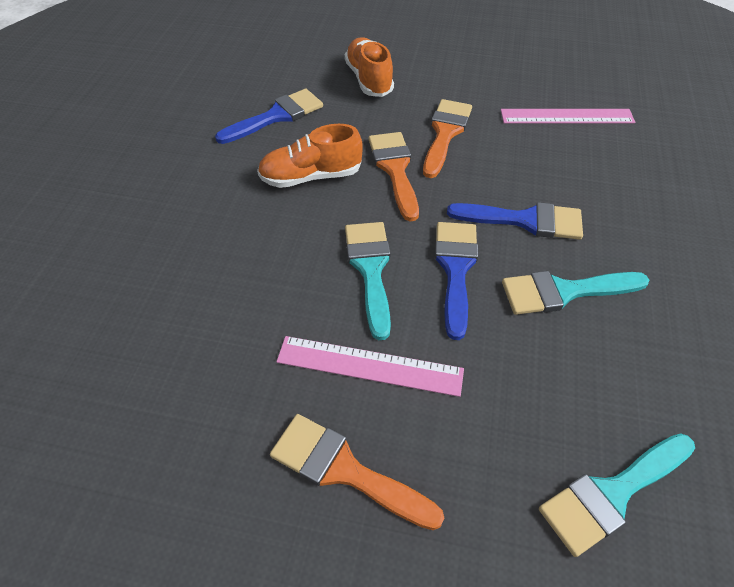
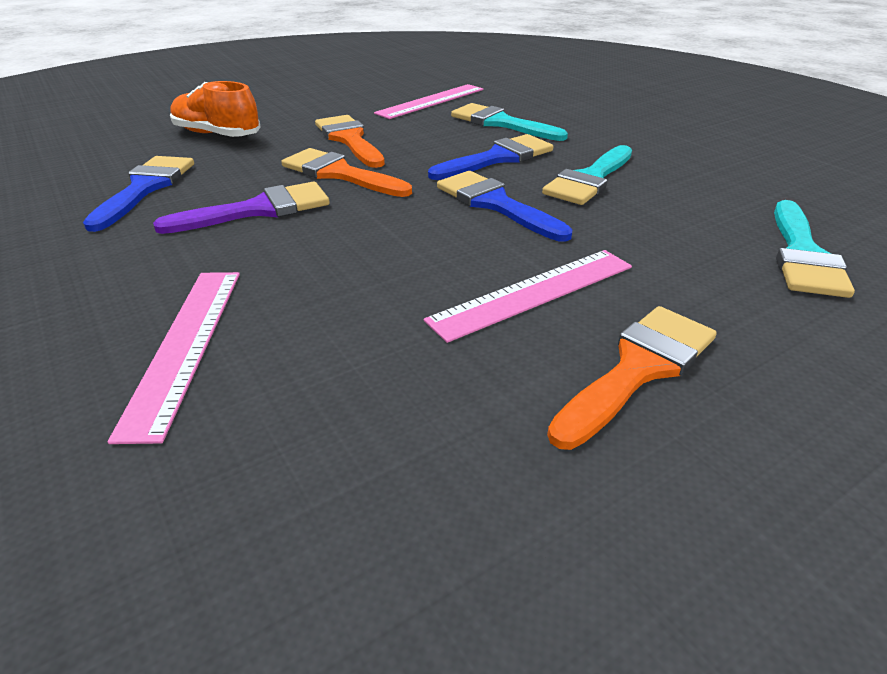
camera: 45 degrees left, 15 degrees down
orange shoe [257,124,363,188] -> purple brush [153,181,330,234]
orange brush [270,414,444,530] -> orange brush turned 150 degrees clockwise [547,306,717,450]
turquoise brush [345,222,391,340] -> turquoise brush moved to [451,103,568,141]
none -> pink ruler [108,272,240,444]

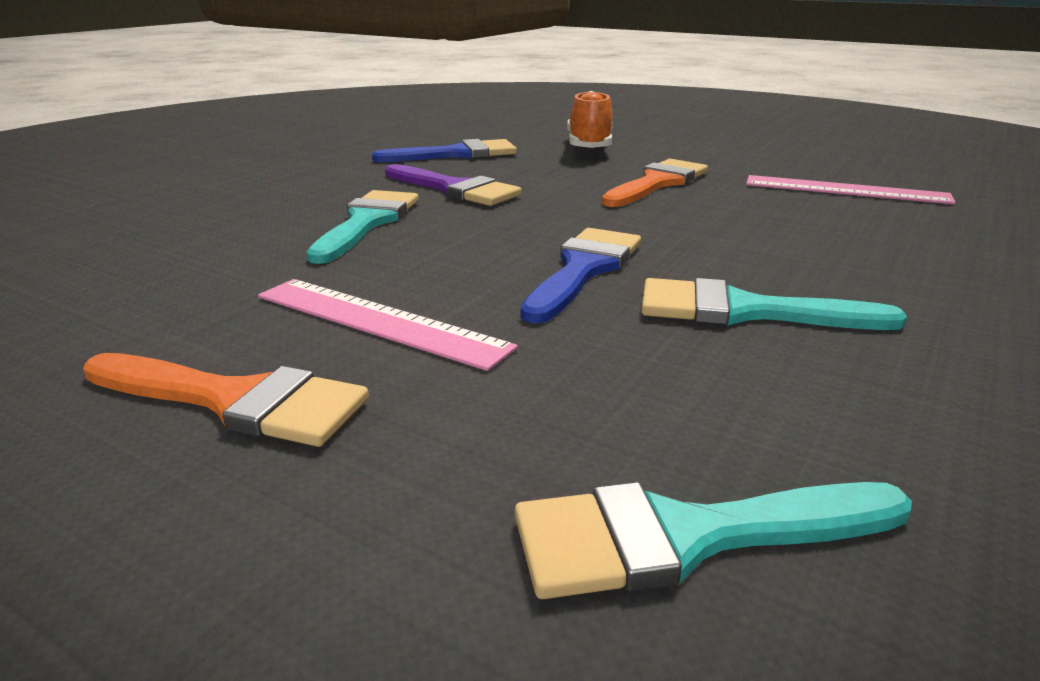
camera: 65 degrees right, 10 degrees down
pink ruler [108,272,240,444] -> none
orange brush [281,148,412,197] -> none
blue brush [428,134,553,180] -> none
turquoise brush [451,103,568,141] -> turquoise brush moved to [306,190,419,264]

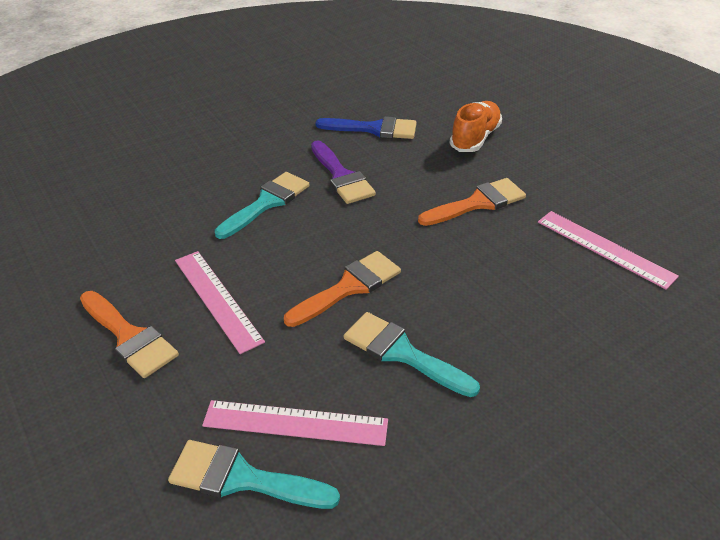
camera: 25 degrees right, 15 degrees up
blue brush [520,228,641,323] -> orange brush [284,251,401,327]
none -> pink ruler [202,400,388,446]

